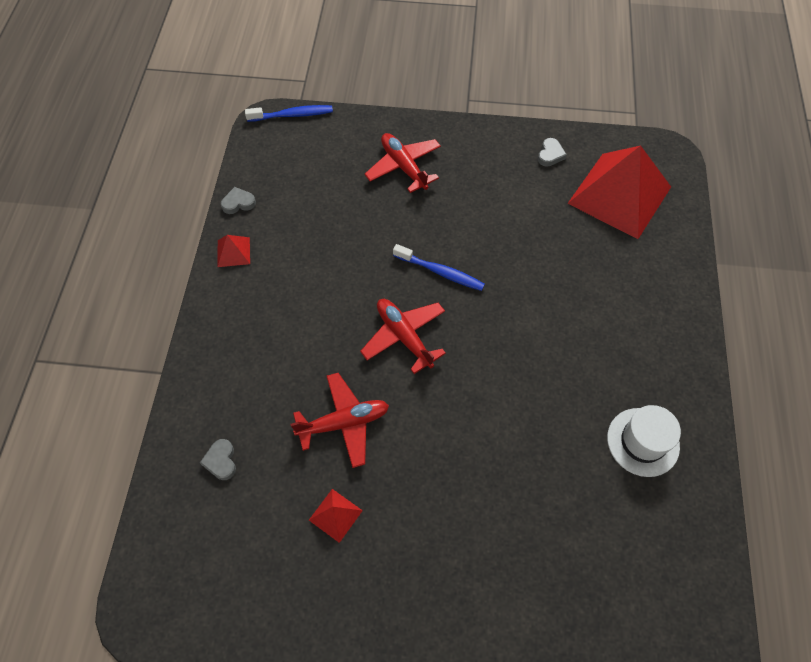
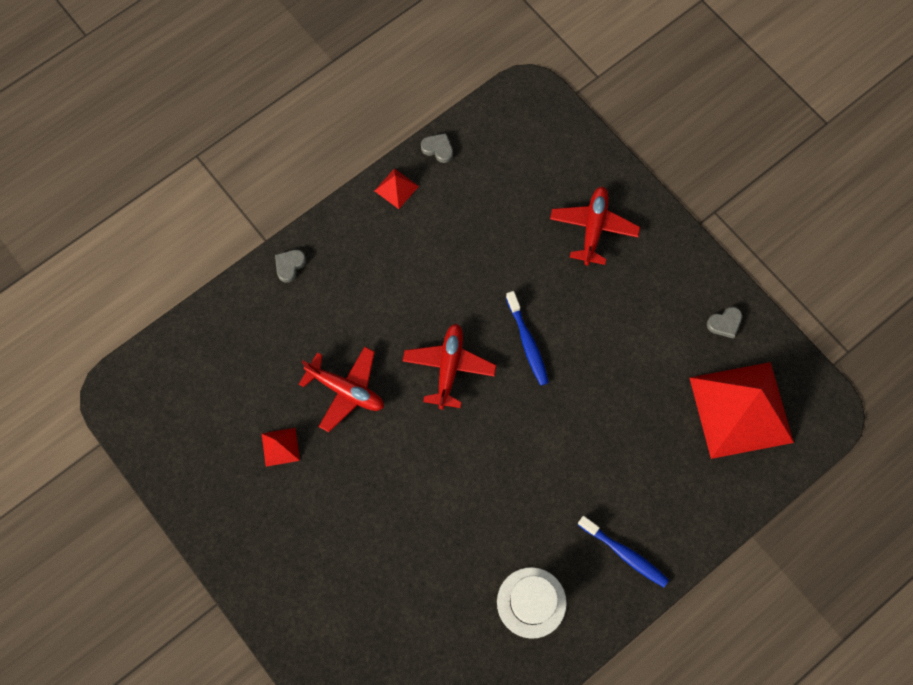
camera: 45 degrees right, 10 degrees up
grey heart [200,439,236,480] -> grey heart moved to [275,250,306,283]
blue toothbrush [245,105,333,122] -> blue toothbrush moved to [578,516,669,587]

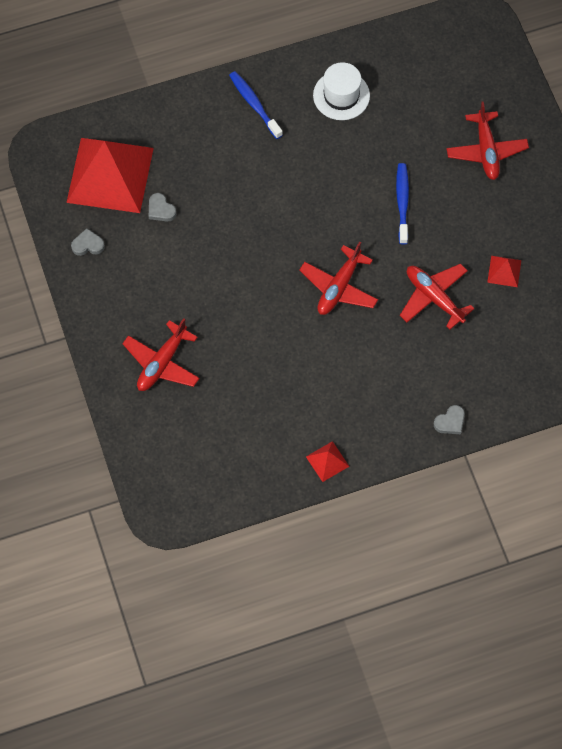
camera: 160 degrees left, 5 degrees down
grey heart [421,133,453,163] -> grey heart moved to [149,193,176,222]
blue toothbrush [506,291,549,386] -> blue toothbrush moved to [396,163,409,244]
none -> red plane [446,101,529,180]

